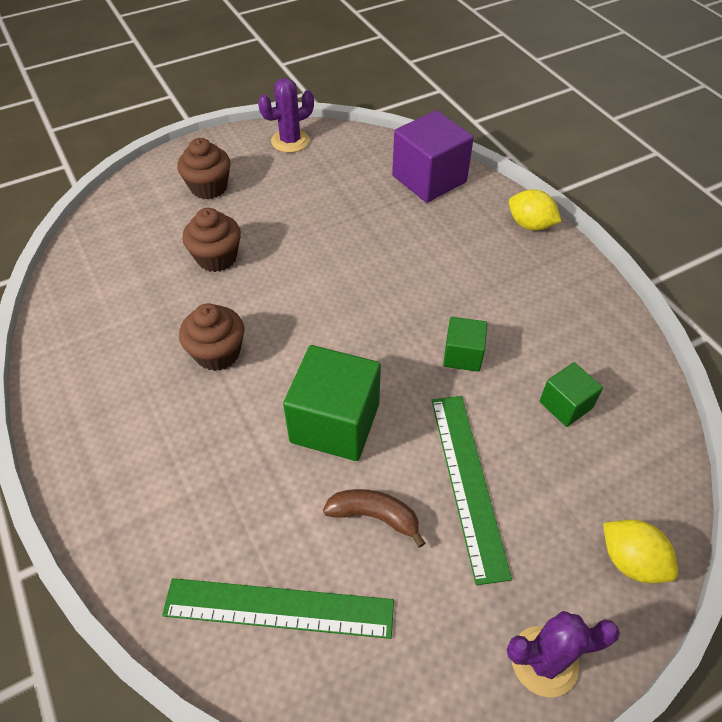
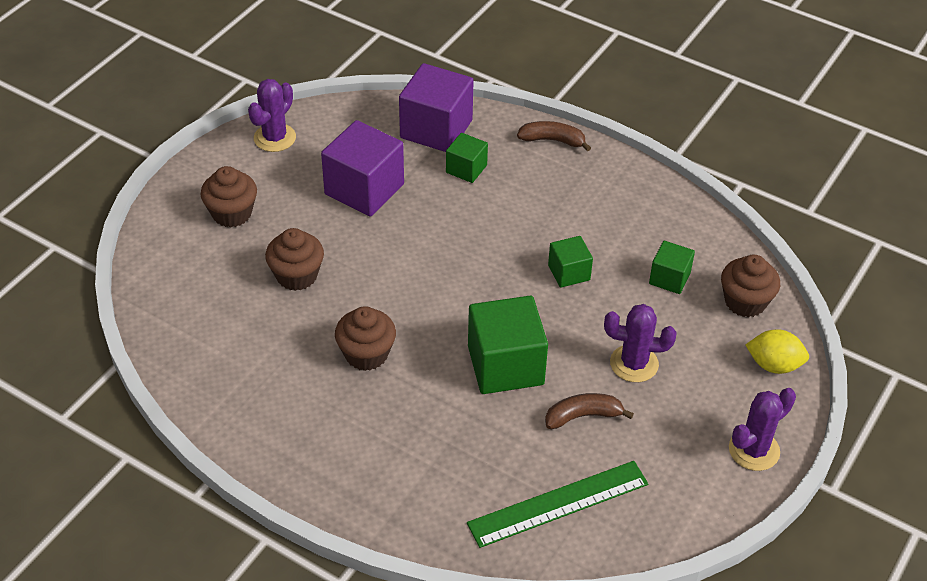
camera: 30 degrees left, 5 degrees down
green ruler [432,396,512,585] -> purple cactus [604,304,676,382]
yellow lemon [509,189,562,231] -> brown banana [517,121,591,152]
none -> purple cube [321,120,404,217]
none -> green cube [446,133,488,183]
none -> brown cupcake [721,255,780,317]

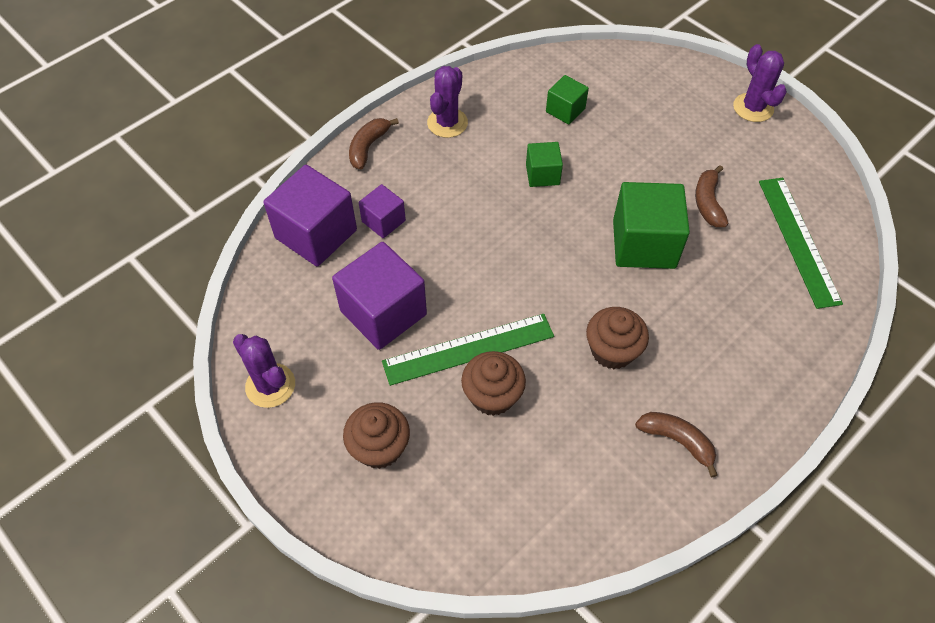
camera: 75 degrees left, 10 degrees up
green cube [446,133,488,183] -> purple cube [359,184,406,238]
purple cactus [604,304,676,382] -> purple cactus moved to [427,66,468,138]
brown cupcake [721,255,780,317] -> none
yellow lemon [745,329,809,374] -> none
none -> green ruler [382,314,554,386]
none -> brown banana [635,412,717,478]

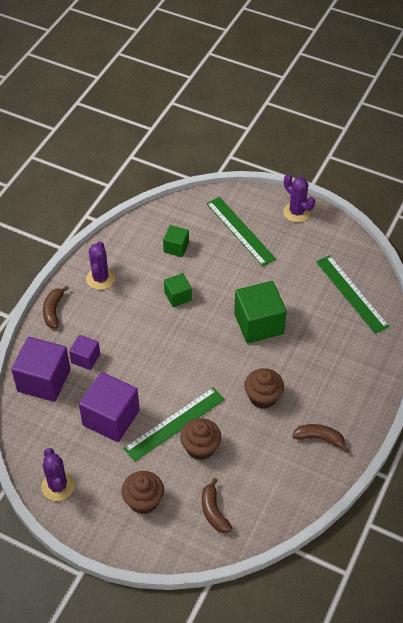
camera: 20 degrees left, 5 degrees down
purple cactus [233,334,295,408] -> purple cactus turned 45 degrees clockwise [41,448,75,501]
brown banana [695,165,729,227] -> brown banana moved to [202,478,232,533]
none -> green ruler [206,197,276,266]

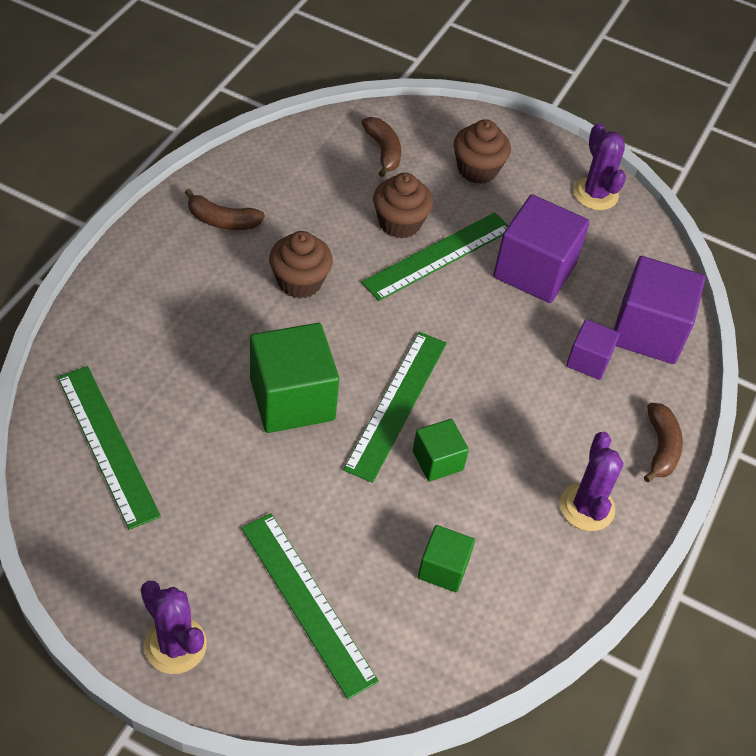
camera: 175 degrees right, 0 degrees up
none -> green ruler [343,332,447,483]

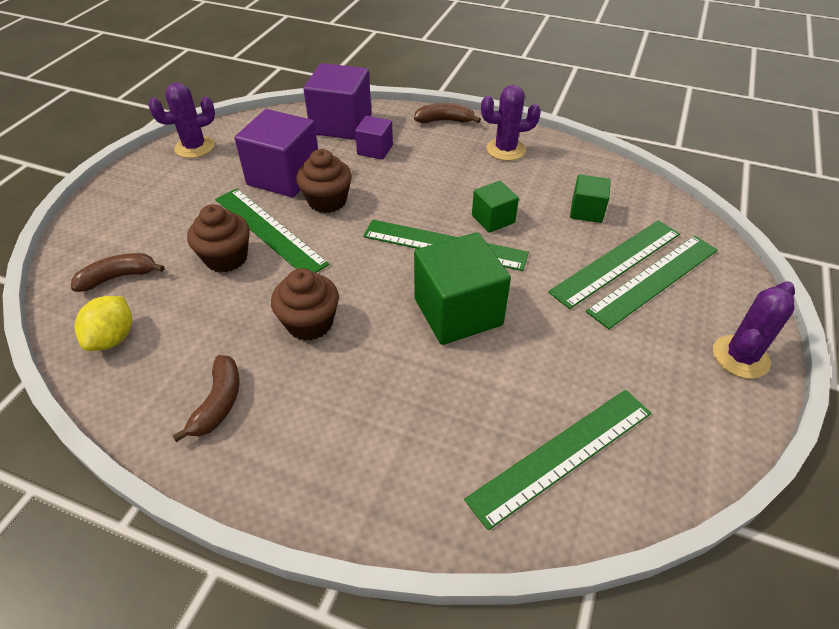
camera: 90 degrees left, 5 degrees down
brown cupcake [454,119,511,184] -> brown cupcake moved to [296,149,352,213]
none -> yellow lemon [75,296,132,351]
none -> green ruler [548,220,680,309]

